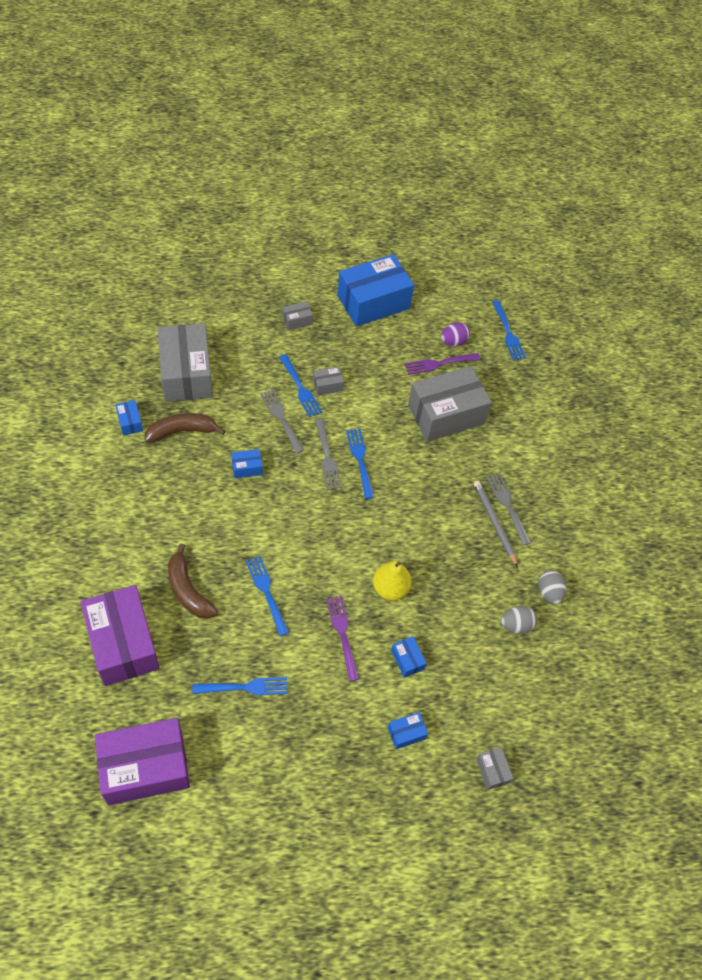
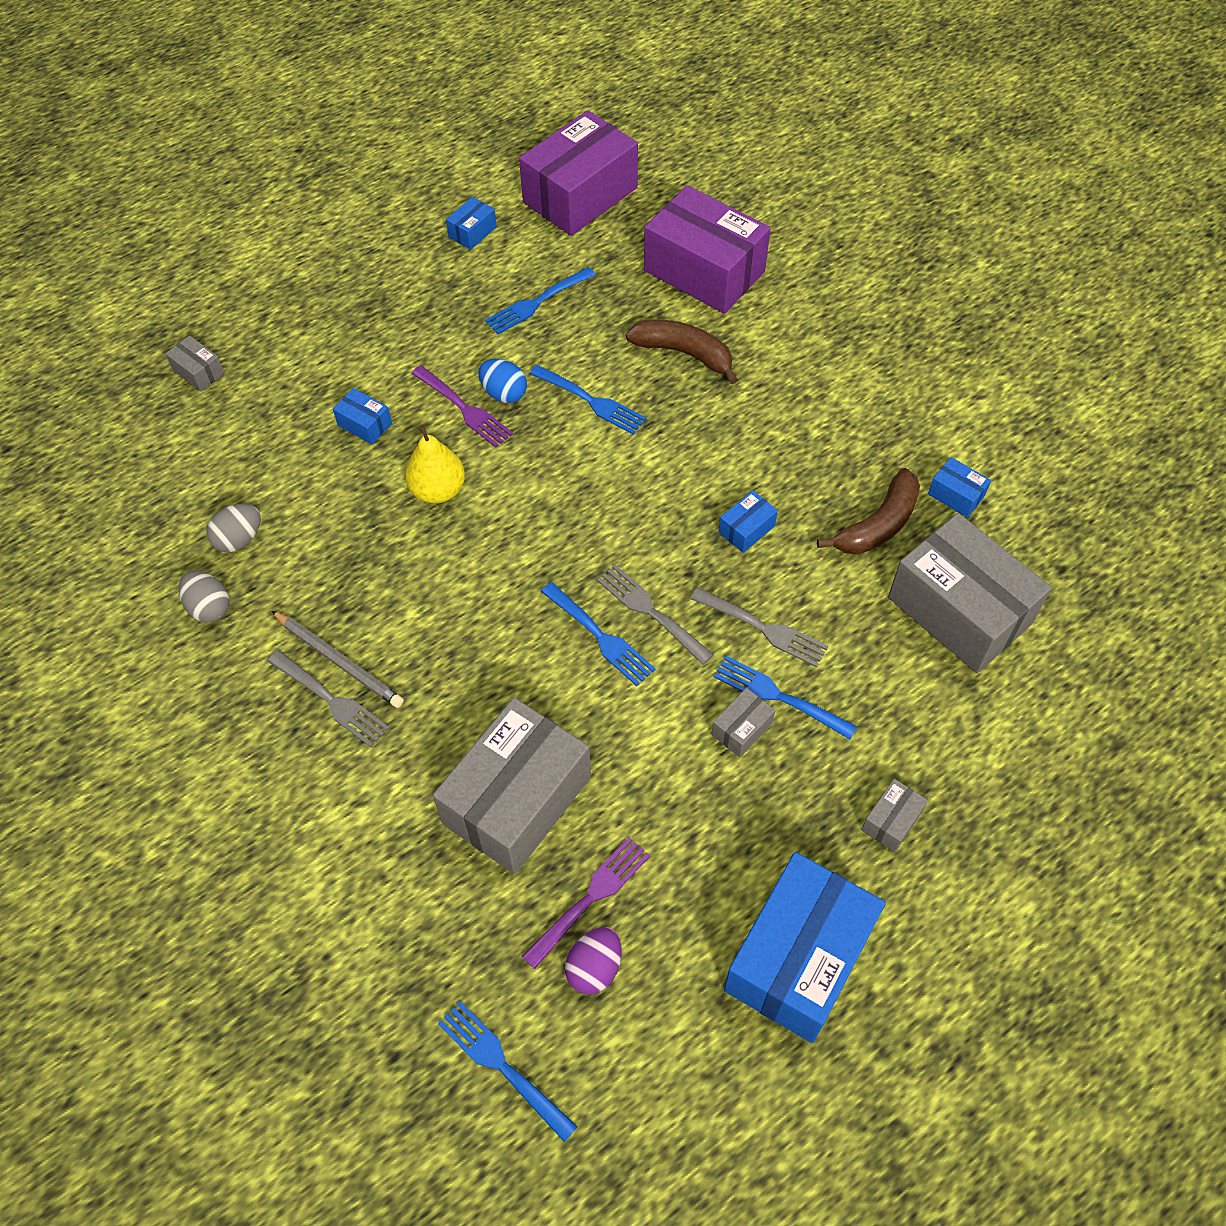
camera: 155 degrees right, 0 degrees up
blue box [388,712,428,749] -> blue box moved to [446,197,497,250]
none -> blue egg [478,359,527,403]

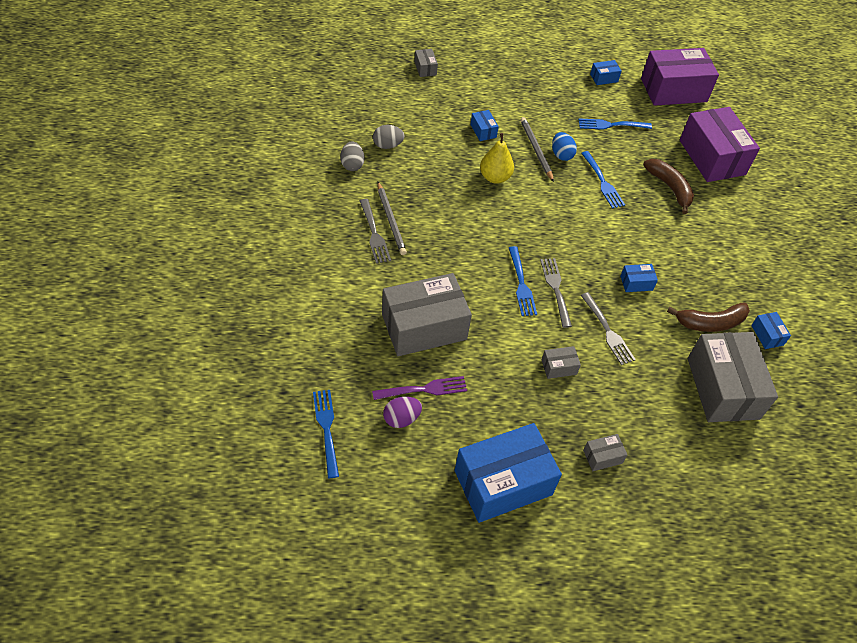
camera: 30 degrees right, 5 degrees down
purple fork [411,365,513,448] -> grey pencil [520,117,554,182]
blue fork [714,656,857,739] -> none

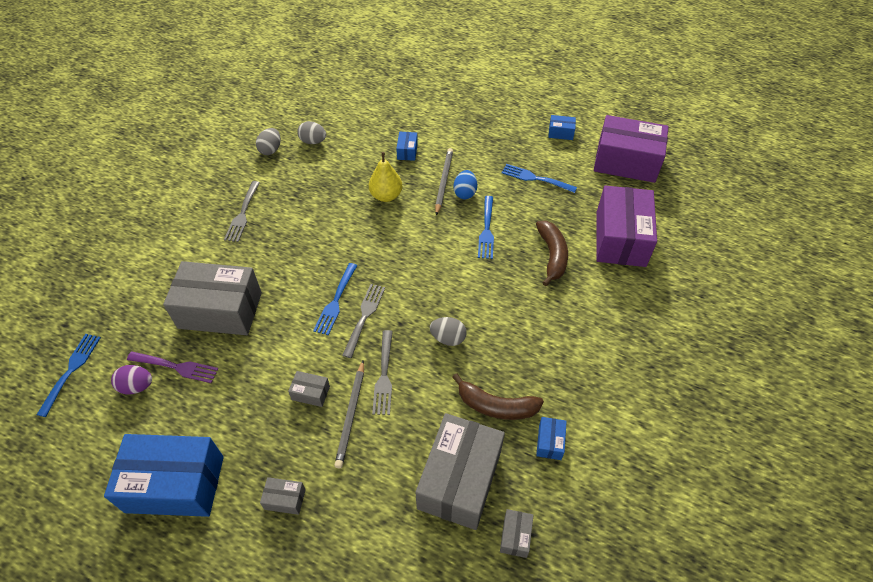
camera: 30 degrees right, 0 degrees up
grey pencil [377,182,407,255] -> grey pencil moved to [334,360,364,468]
grey box [415,49,438,77] -> grey box moved to [500,509,534,558]
blue box [620,264,658,292] -> grey egg [430,317,467,346]

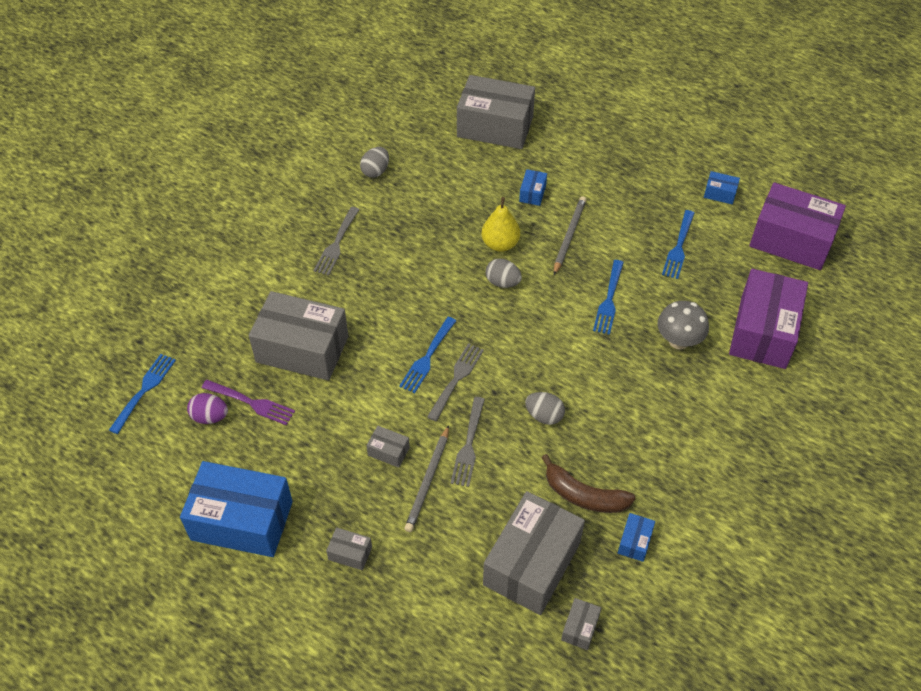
camera: 10 degrees right, 0 degrees up
grey egg [297,121,326,144] -> grey egg moved to [486,258,522,288]
blue egg [453,170,477,199] -> none
blue fork [502,164,577,193] -> blue fork turned 105 degrees counterclockwise [662,210,694,279]
brown banana [536,221,568,286] -> grey mushroom [657,301,709,349]
none -> grey box [457,75,535,149]

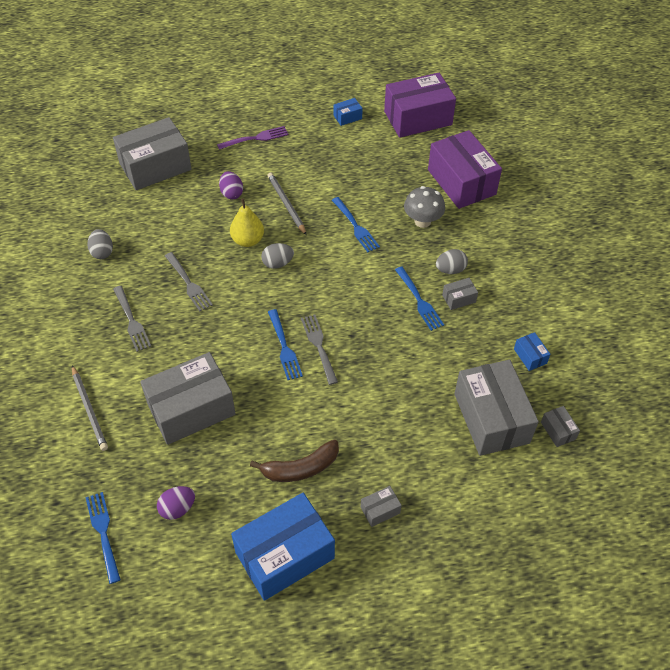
camera: 45 degrees left, 0 degrees up
purple fork [202,380,295,425] -> purple fork moved to [217,126,288,150]
grey box [366,426,410,468] -> grey box moved to [442,278,478,310]
grey pencil [404,425,449,532] -> grey pencil moved to [72,365,108,451]
grey fork [451,397,485,487] -> grey fork moved to [165,252,213,311]
blue box [519,169,547,206] -> purple egg [219,171,243,199]
grey egg [525,392,565,425] -> grey egg moved to [436,249,468,274]
brown banana [541,454,636,513] -> brown banana moved to [250,439,339,482]
blue fork [662,210,694,279] -> blue fork moved to [395,267,444,331]

